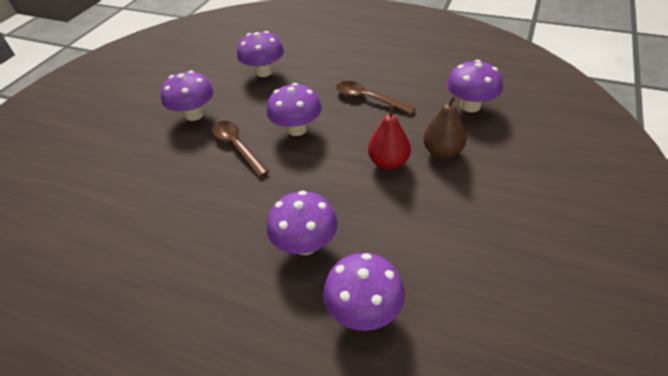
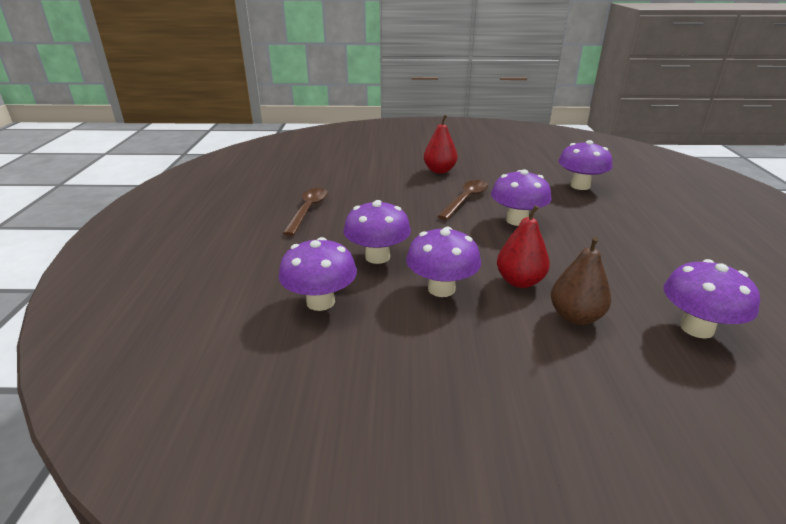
camera: 65 degrees right, 15 degrees down
purple mushroom [161,71,214,121] -> purple mushroom moved to [406,227,481,297]
brown spoon [336,81,416,114] -> brown spoon moved to [283,188,328,236]
none -> red pear [424,115,458,174]

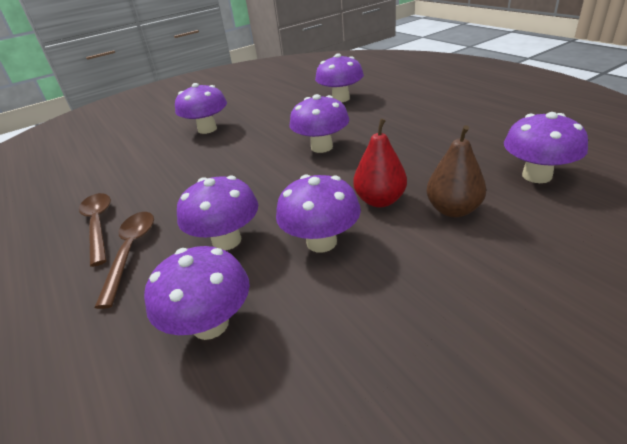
camera: 30 degrees left, 5 degrees up
red pear [424,115,458,174] -> purple mushroom [175,83,227,134]
brown spoon [437,180,488,220] -> brown spoon moved to [94,212,154,309]

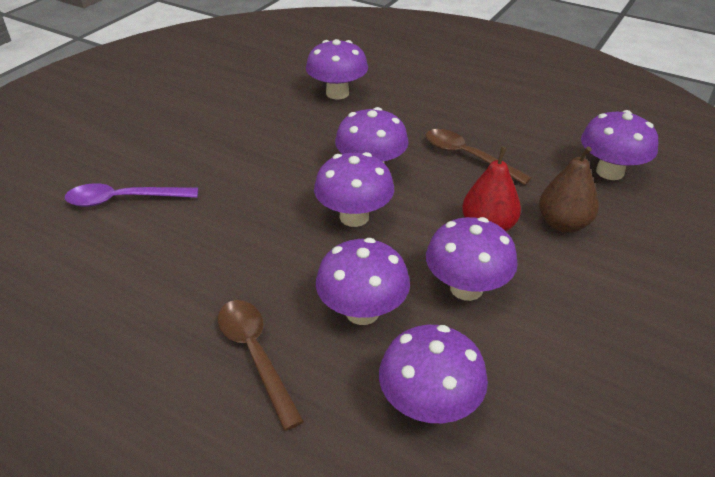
camera: 30 degrees left, 5 degrees up
brown spoon [79,193,111,267] -> brown spoon moved to [426,129,532,185]
purple mushroom [175,83,227,134] -> purple mushroom moved to [314,152,394,227]
none -> purple spoon [65,183,198,207]

